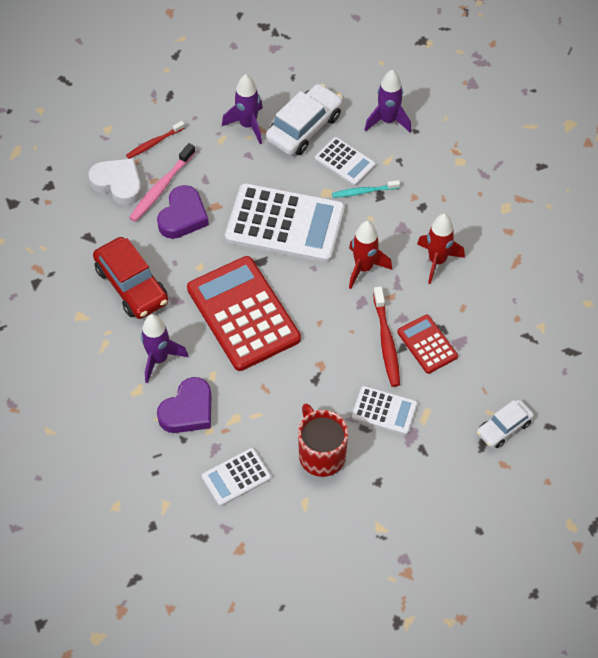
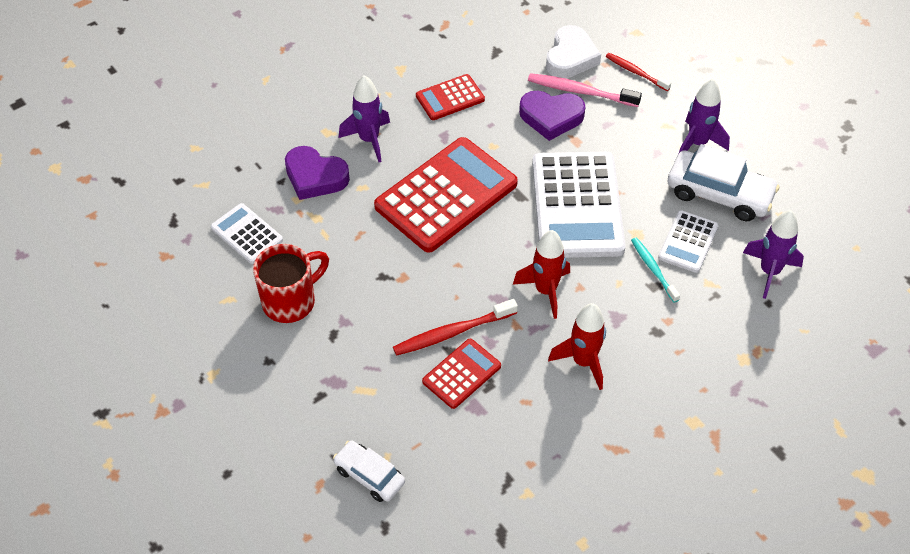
camera: 75 degrees right, 5 degrees down
red car [93,237,168,319] -> red calculator [416,74,485,120]
white calculator [352,386,418,435] -> none

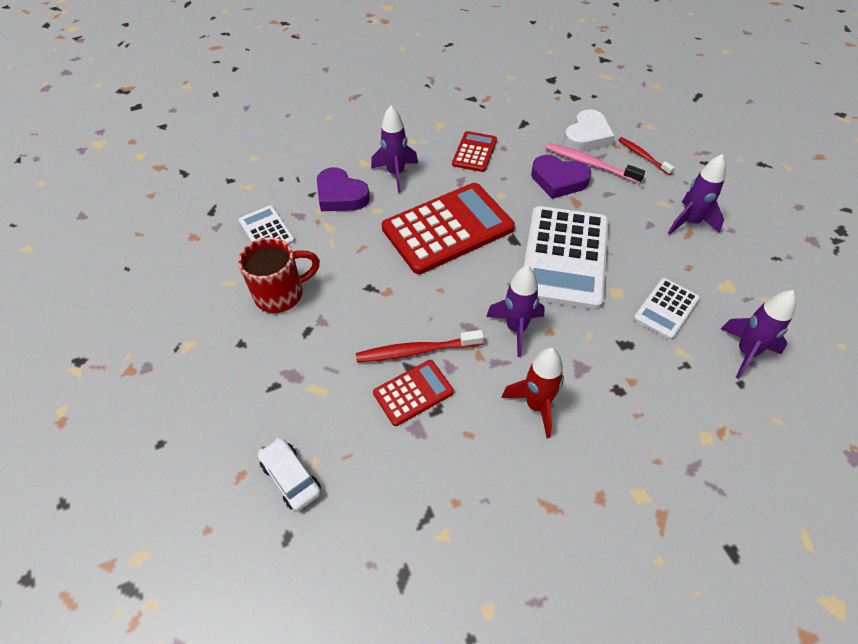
camera: 15 degrees right, 0 degrees up
red calculator [416,74,485,120] -> red calculator turned 120 degrees clockwise [452,131,497,172]
red rocket [513,230,570,319] -> purple rocket [486,265,545,357]
turquoise toothbrush [631,237,680,303] -> none
white car [668,144,780,221] -> none

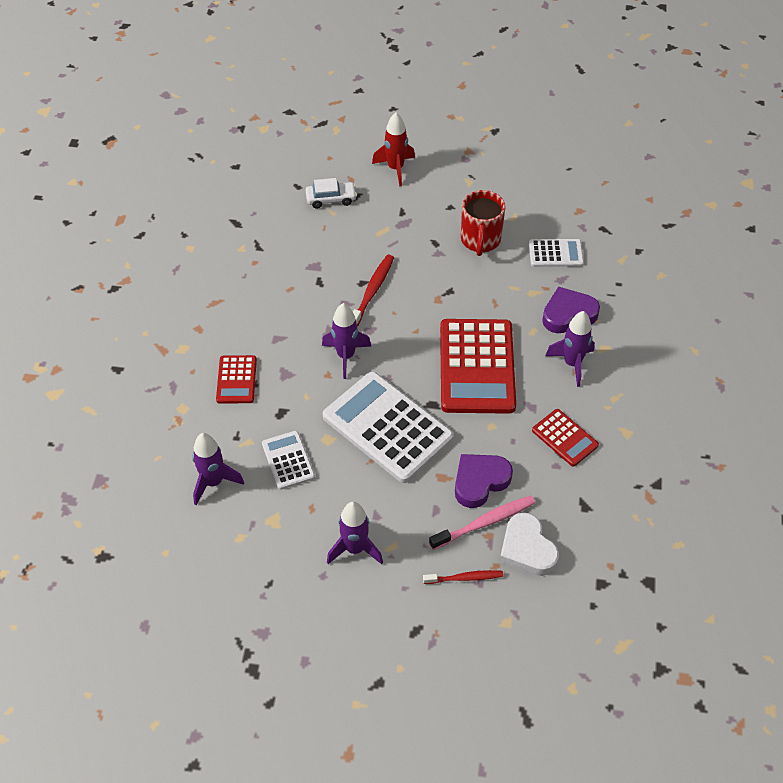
camera: 120 degrees right, 0 degrees up
red calculator [373,360,454,426] -> red calculator moved to [216,355,257,404]
red rocket [501,348,564,438] -> red rocket moved to [372,113,415,186]

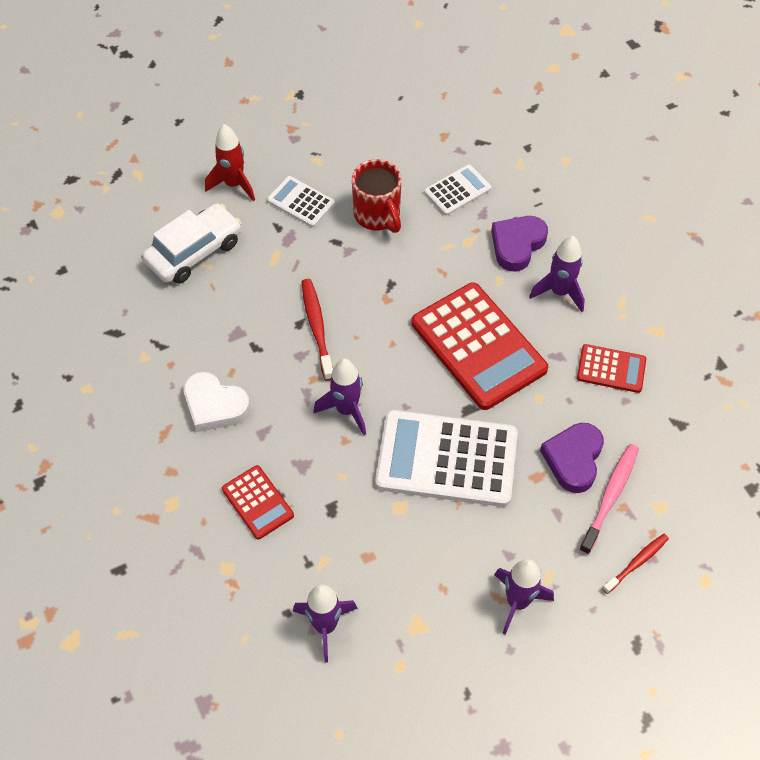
camera: 35 degrees left, 5 degrees up
white calculator [262,431,315,490] -> white calculator moved to [267,176,335,227]
white car [306,178,357,209] -> white car [142,203,242,284], size x1.65
white heart [500,513,559,576] -> white heart moved to [183,372,250,432]

